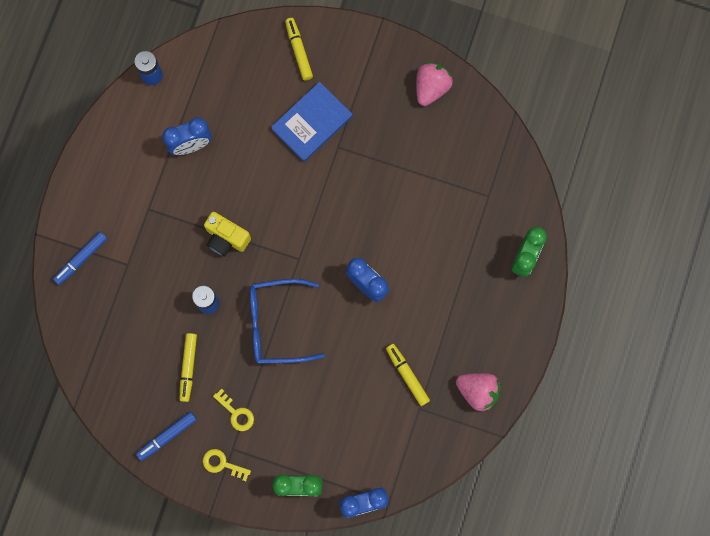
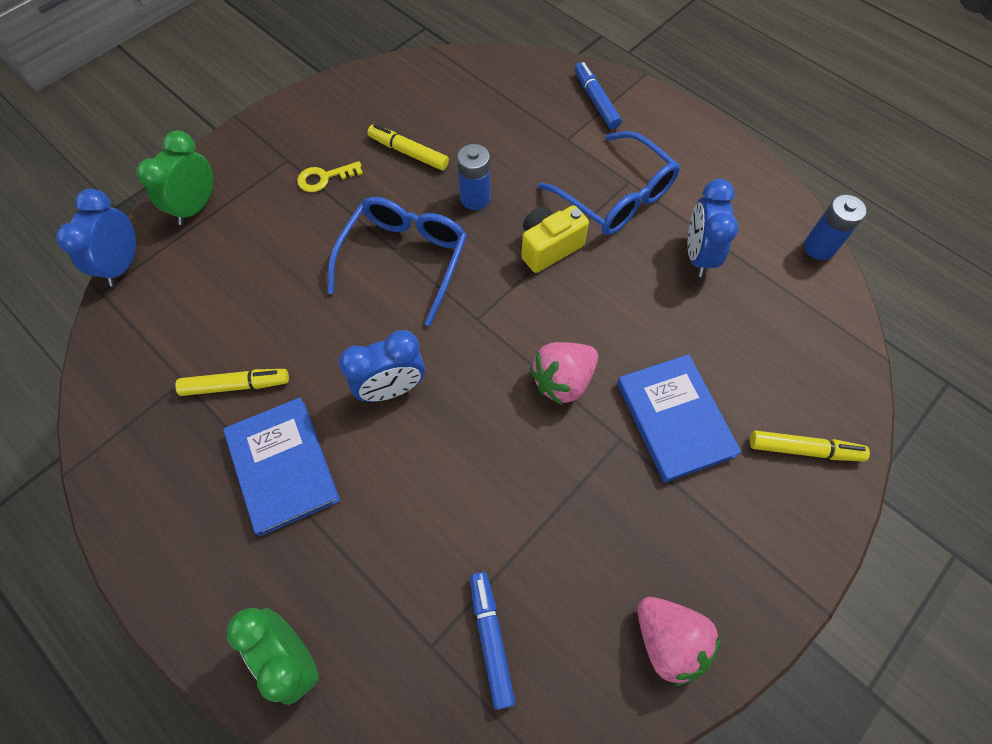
camera: 115 degrees right, 15 degrees down
blue marker [136,411,197,461] -> blue marker moved to [470,572,515,710]
yellow key [203,449,251,481] -> none
pink strawberry [456,373,501,412] -> pink strawberry moved to [530,342,598,406]
none -> blue book [223,397,340,536]
none -> blue glasses [538,131,680,235]

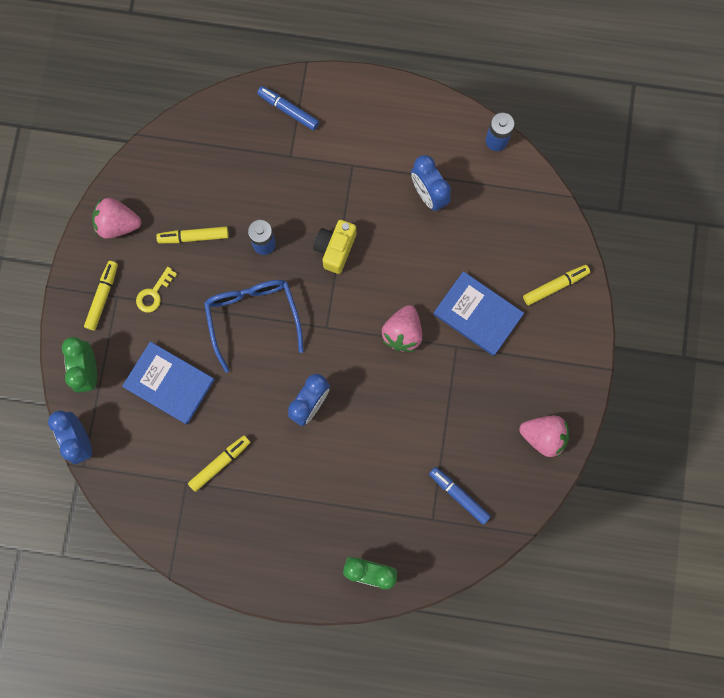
camera: 35 degrees left, 15 degrees up
blue book [223,397,340,536] -> blue book moved to [122,341,215,424]
blue glasses [538,131,680,235] -> none
none -> yellow marker [84,261,118,331]
none -> pink strawberry [92,198,141,239]

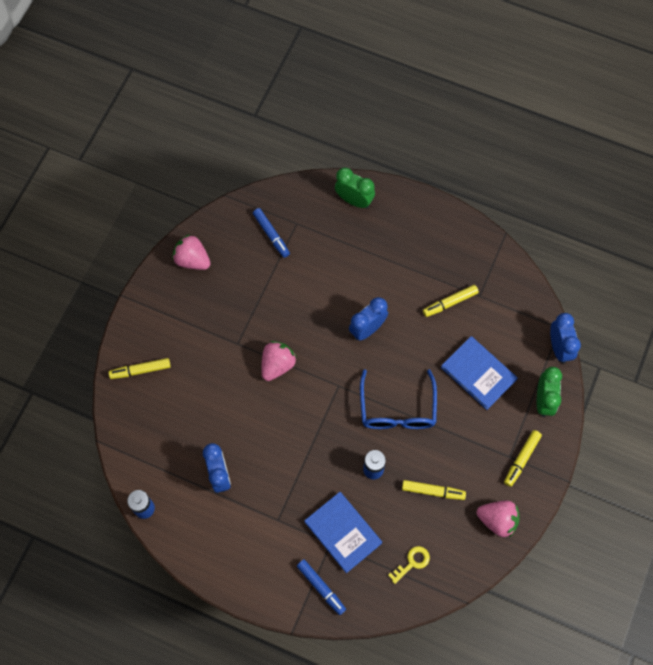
camera: 165 degrees left, 10 degrees down
yellow key [136,267,177,313] -> yellow key moved to [388,546,430,584]
yellow camera [313,220,356,274] -> none
blue book [433,271,524,356] -> blue book moved to [304,492,382,573]

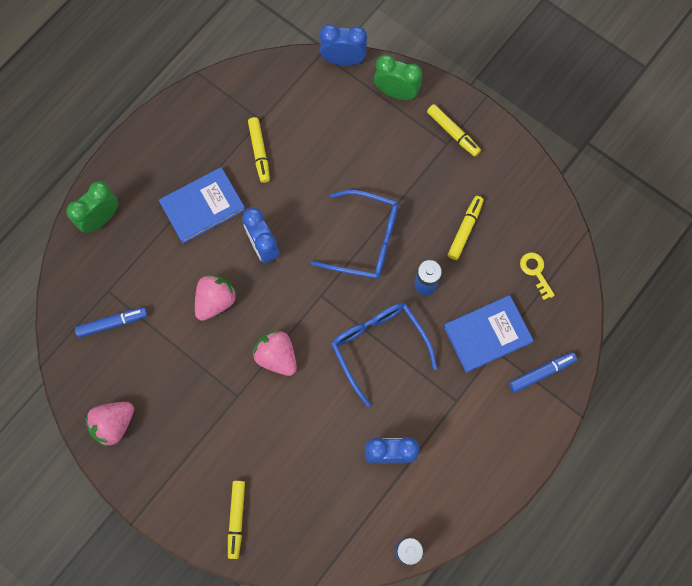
camera: 75 degrees left, 5 degrees up
blue book [441,336,517,410] -> blue book moved to [159,167,246,244]
pink strawberry [476,501,520,538] -> pink strawberry moved to [195,274,237,321]
none -> blue glasses [331,303,437,407]

